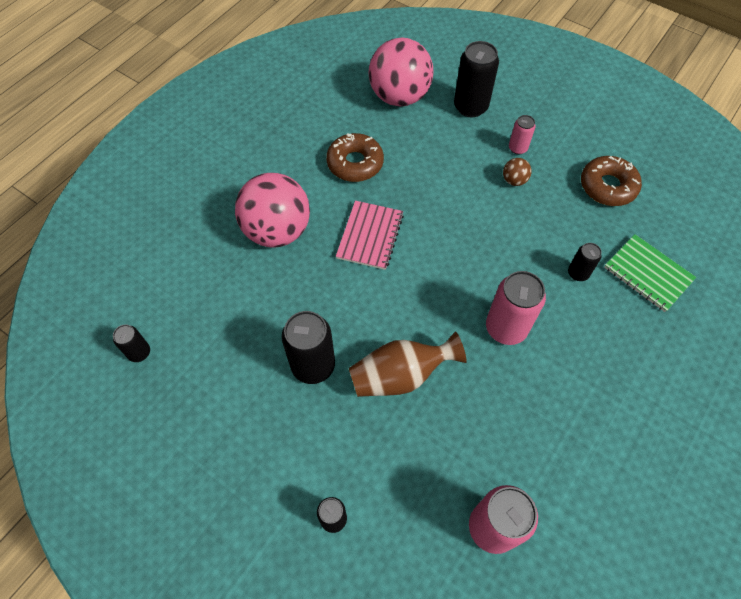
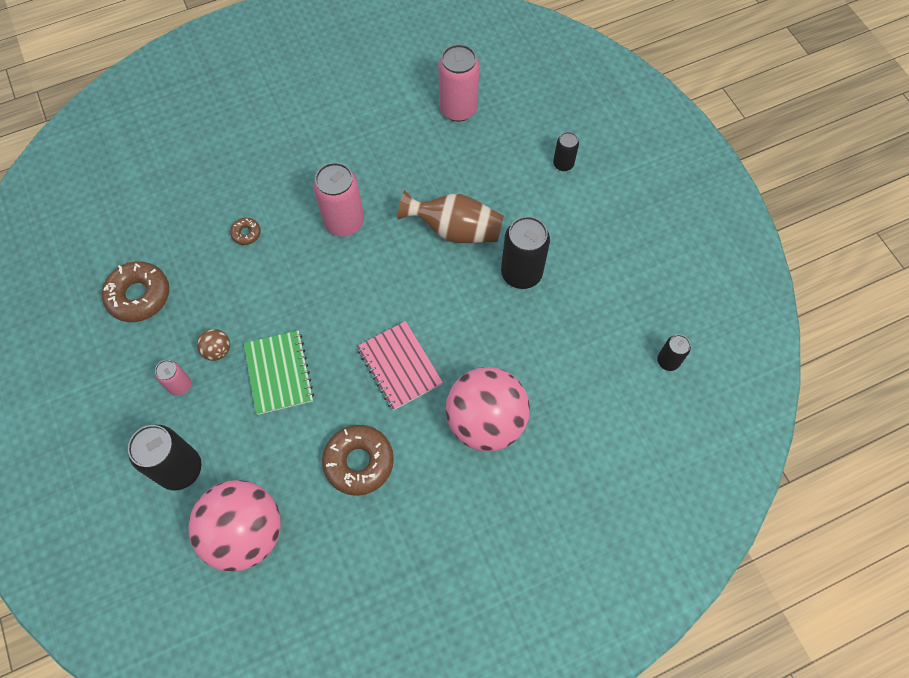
camera: 150 degrees left, 5 degrees up
pink notebook [336,201,404,270] -> pink notebook turned 75 degrees counterclockwise [357,321,443,410]
black can [568,243,602,281] -> brown donut [230,218,261,245]
green notebook [604,234,696,312] -> green notebook moved to [244,330,314,415]

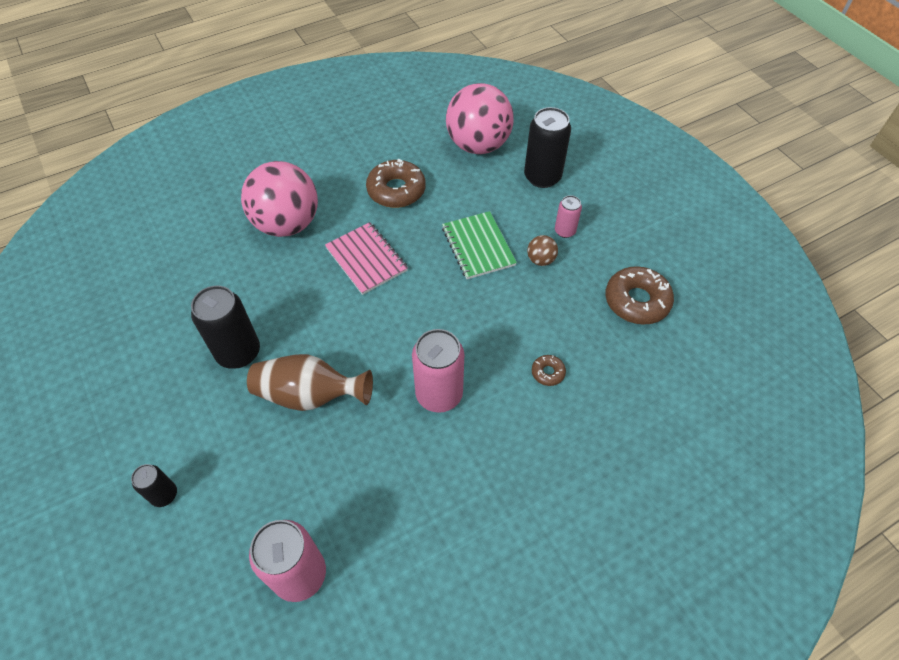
camera: 175 degrees right, 10 degrees down
black can [657,335,691,371] -> none

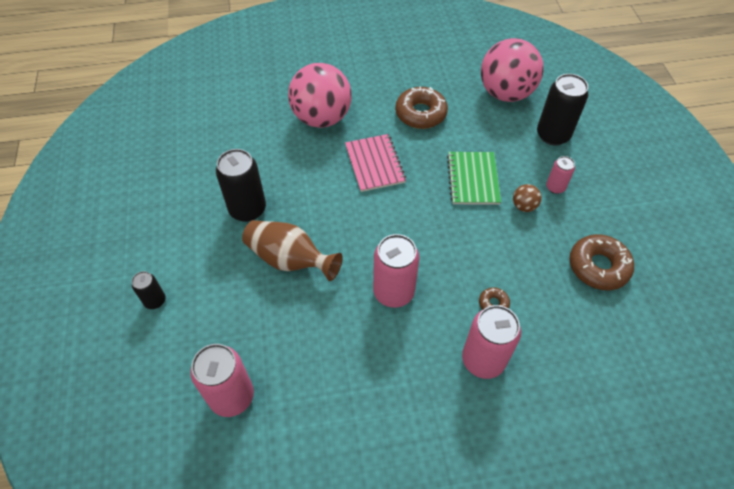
camera: 20 degrees right, 0 degrees up
none -> pink can [462,305,521,379]

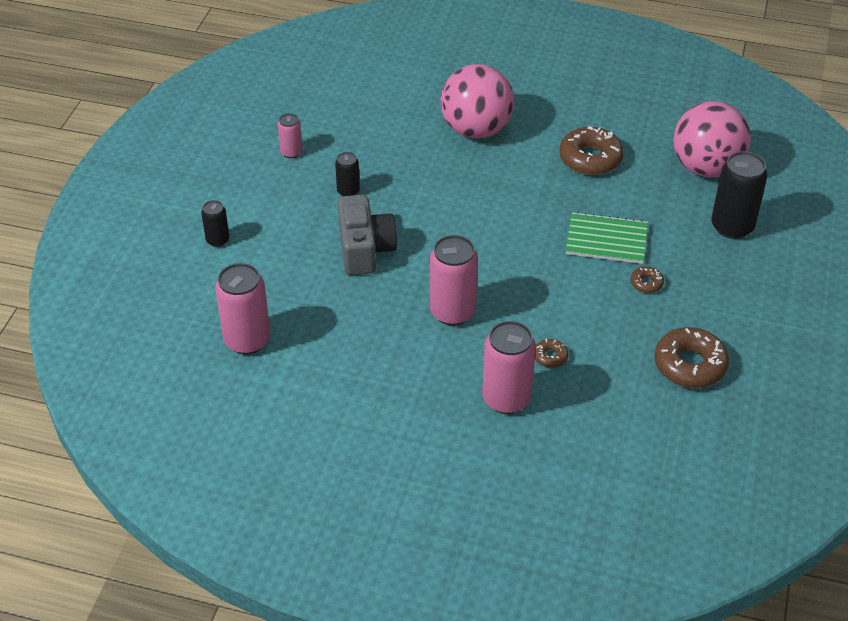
camera: 25 degrees right, 10 degrees down
black can [216,149,266,222] -> black can [335,152,360,196], size x0.54
brown vase [242,220,343,281] -> grey camera [338,195,397,275]
pink notebook [345,134,406,192] -> none
green notebook [447,152,501,205] -> green notebook turned 75 degrees clockwise [566,212,648,264]
brown ball [513,184,542,212] -> brown donut [631,267,664,293]
pink can [546,156,575,194] -> pink can moved to [278,113,303,158]

